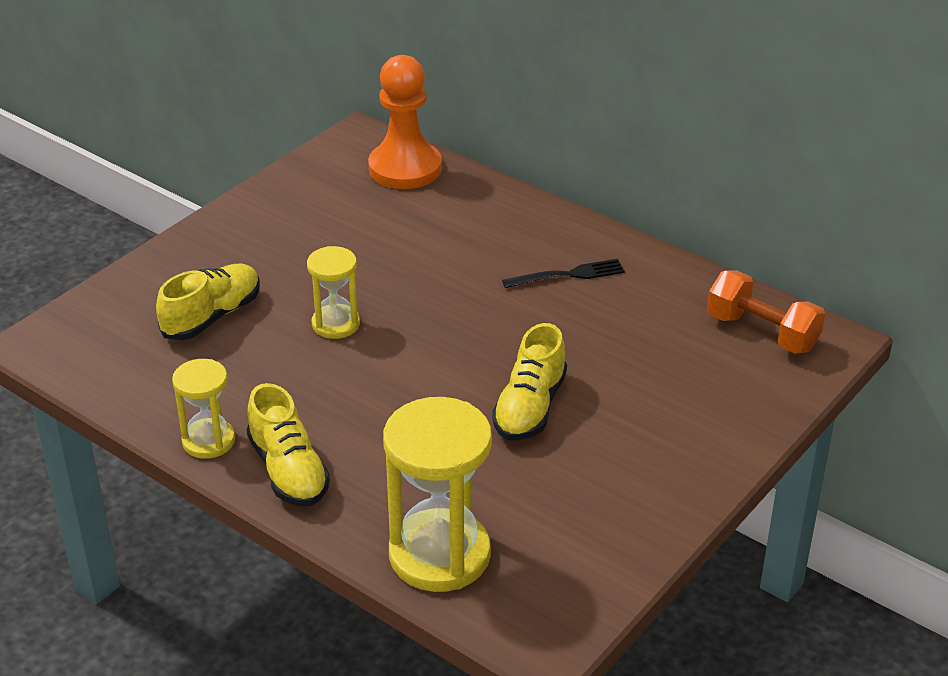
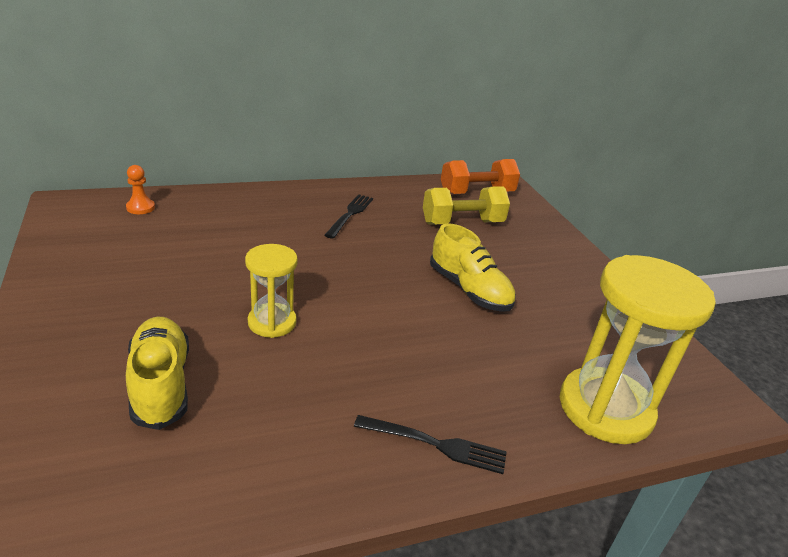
camera: 60 degrees left, 5 degrees down
yellow hourglass [172,359,235,459] -> none
yellow shoe [246,383,330,506] -> black fork [354,415,507,474]
orange pawn [368,55,442,189] -> orange pawn [126,165,155,214], size x0.41
none -> yellow dumbbell [423,186,510,225]

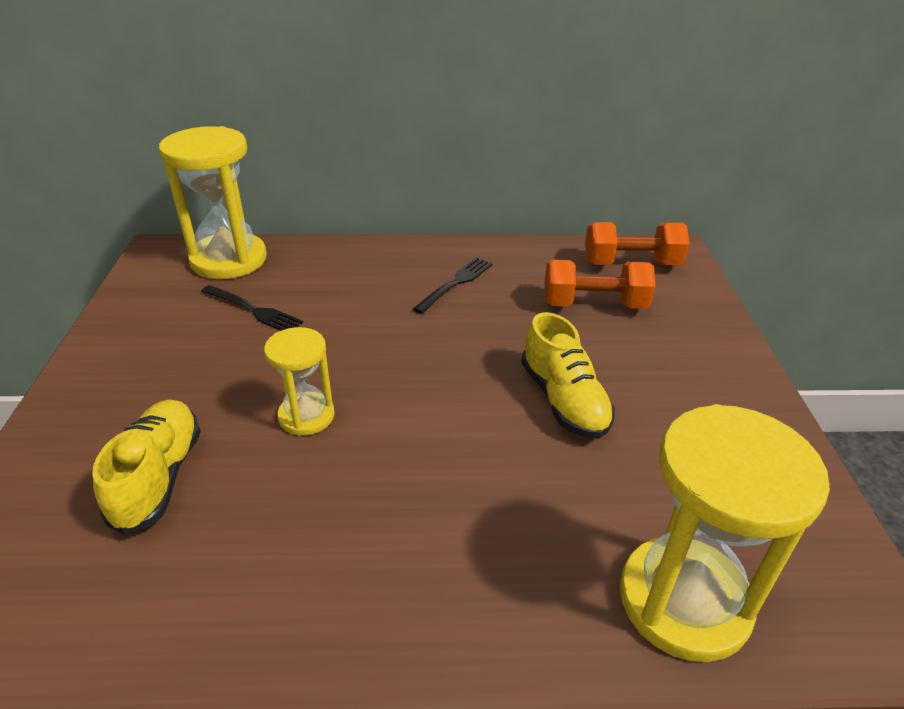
camera: 20 degrees right, 5 degrees up
orange pawn [126,165,155,214] -> yellow hourglass [159,126,267,279]
black fork [354,415,507,474] -> black fork moved to [201,285,303,331]
yellow dumbbell [423,186,510,225] -> orange dumbbell [545,259,656,309]

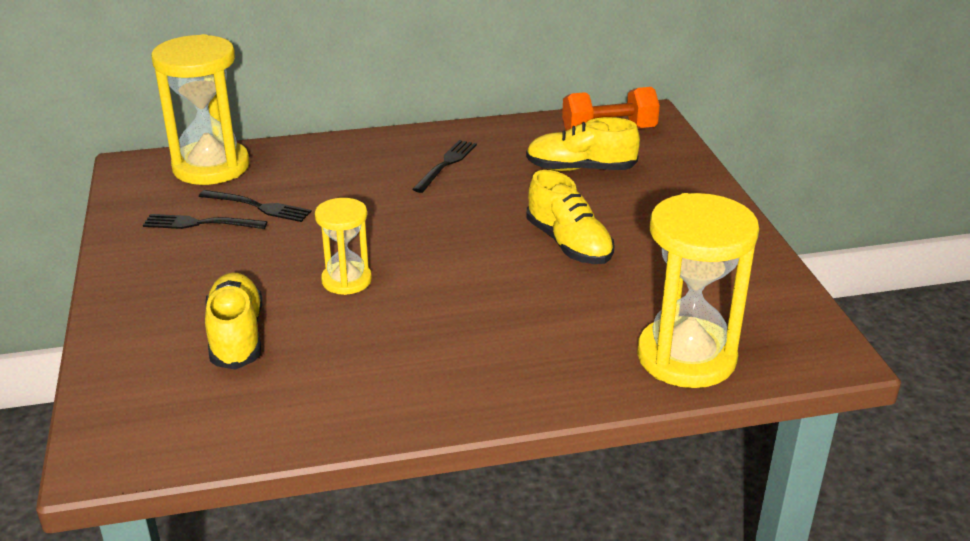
camera: 10 degrees left, 5 degrees down
orange dumbbell [545,259,656,309] -> yellow shoe [526,117,640,171]
none -> black fork [143,214,267,229]

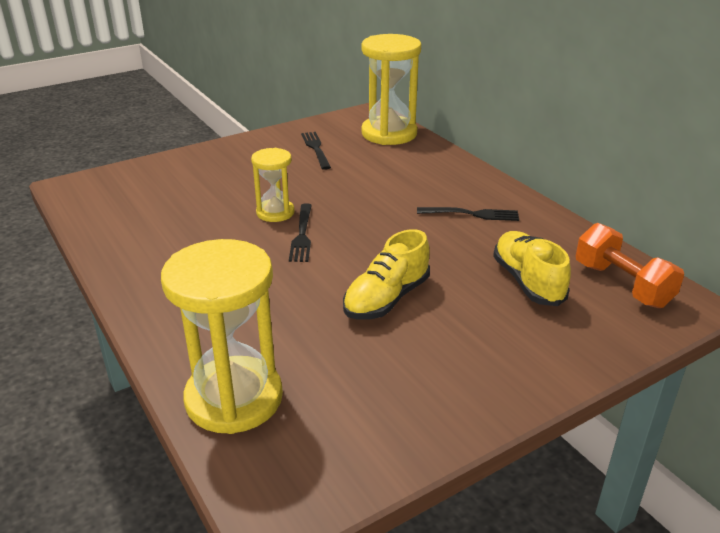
camera: 70 degrees right, 0 degrees up
black fork [199,190,312,222] -> black fork moved to [289,203,312,262]
yellow shoe [205,273,262,370] -> none

